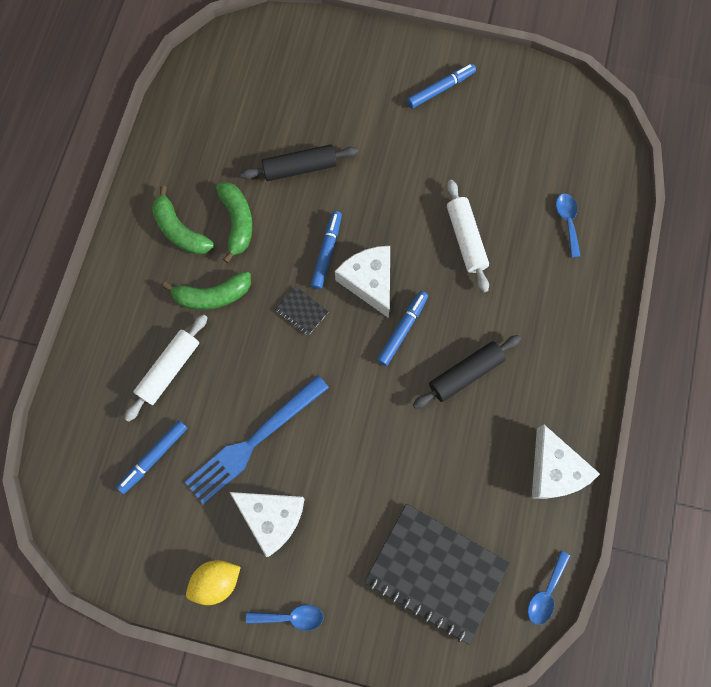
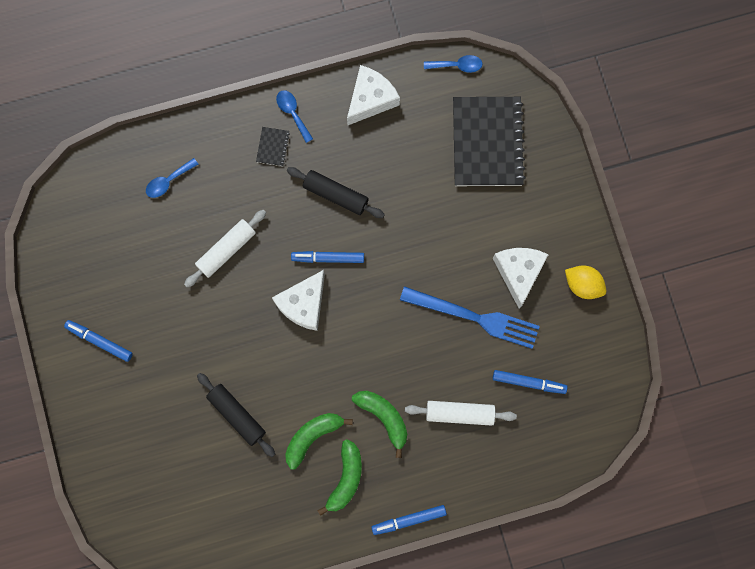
camera: 120 degrees left, 5 degrees up
blue spoon [246,605,324,631] -> blue spoon moved to [276,90,313,143]
black notebook [275,286,328,336] -> black notebook moved to [256,127,290,166]
blue marker [311,211,342,289] -> blue marker moved to [371,505,447,535]

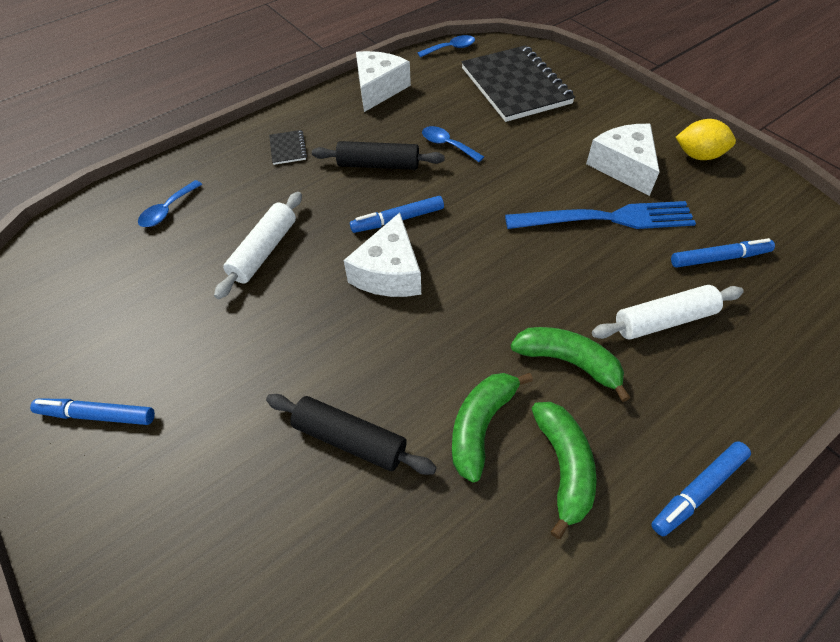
camera: 20 degrees left, 25 degrees down
blue spoon [276,90,313,143] -> blue spoon moved to [422,126,484,162]

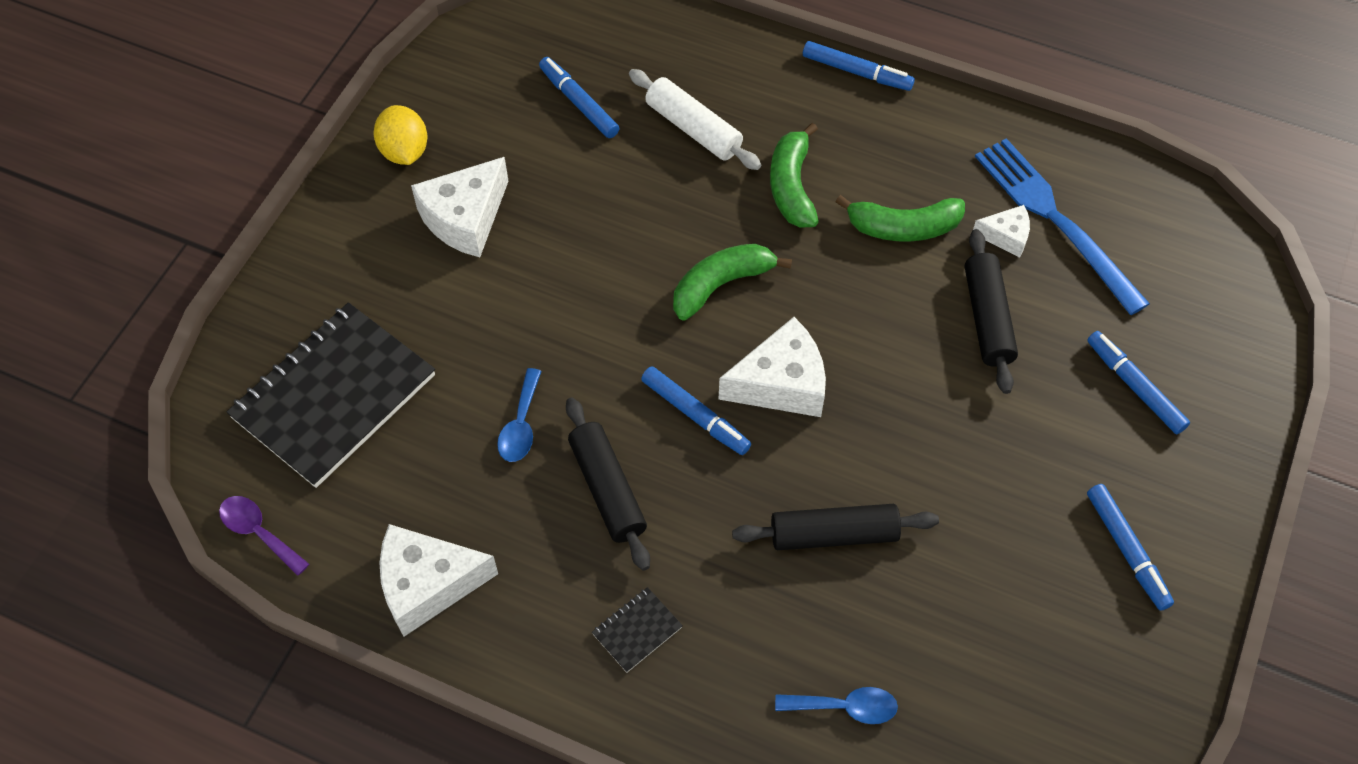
camera: 120 degrees left, 5 degrees up
white rolling pin [214,192,302,299] -> black rolling pin [732,504,939,550]
blue spoon [417,35,475,57] -> purple spoon [219,496,309,576]
blue fork [505,201,696,229] -> blue fork moved to [975,138,1150,315]
green banana [532,402,597,539] -> green banana moved to [673,244,792,320]
none -> white cheese [973,205,1030,258]
none -> blue marker [1087,331,1190,434]

